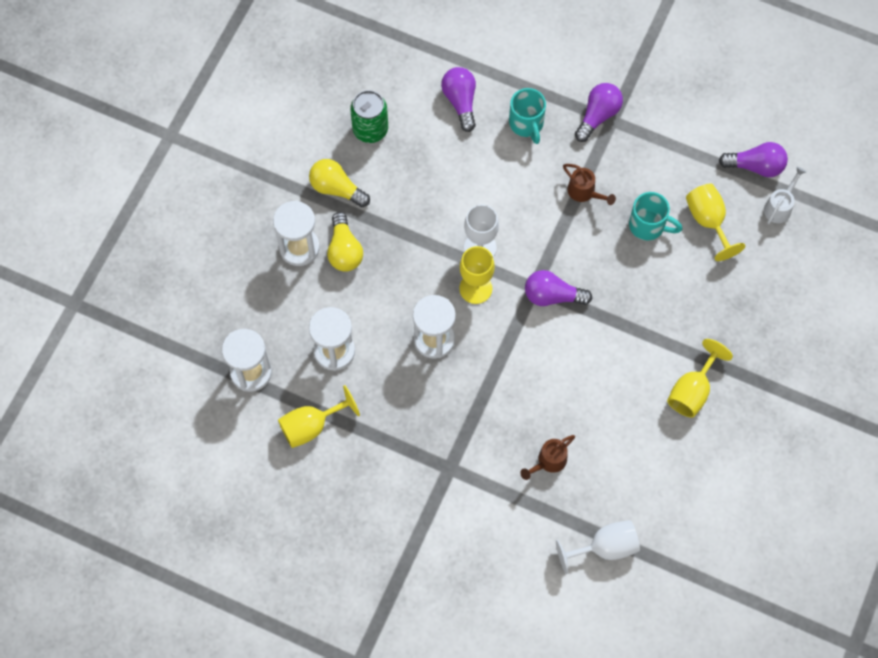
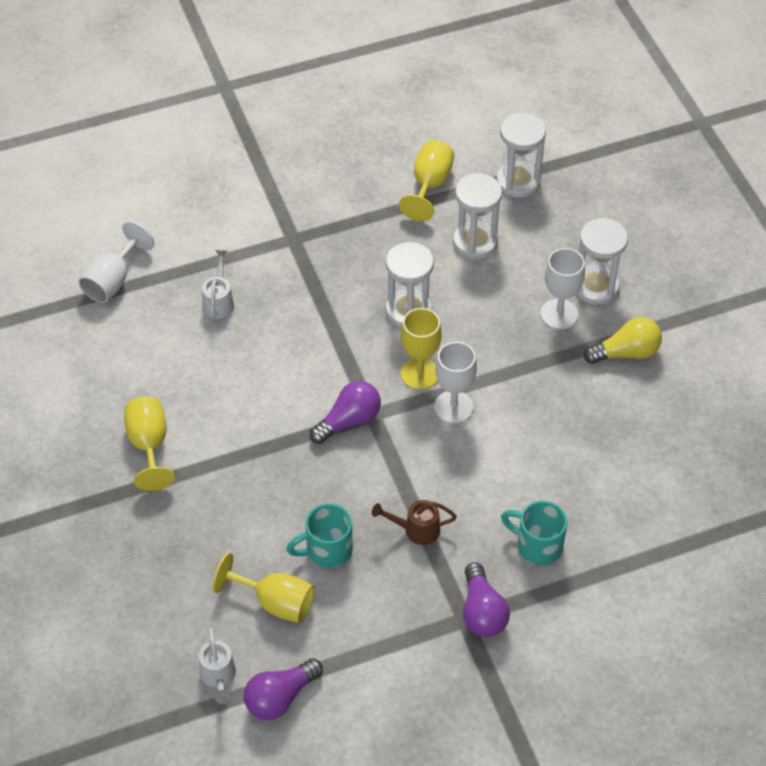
camera: 135 degrees right, 15 degrees down
yellow light bulb [327,212,363,272] -> white goblet [541,248,585,329]
green can [350,90,388,143] -> none
purple light bulb [441,67,476,132] -> none
brown watering can [520,435,575,480] -> white watering can [202,250,234,319]

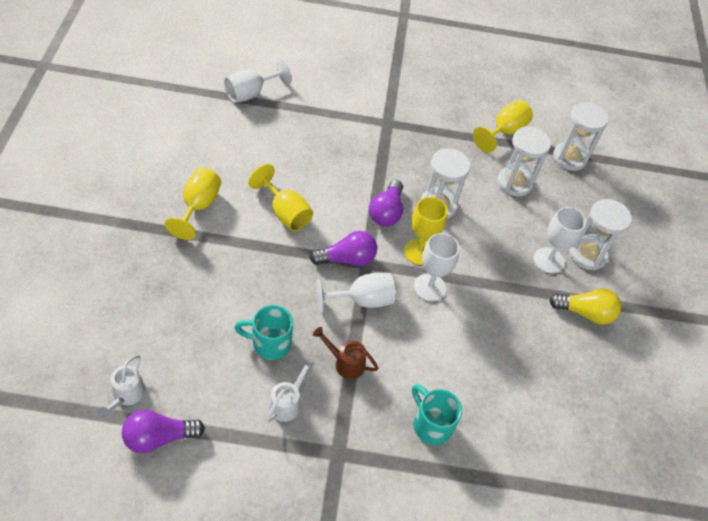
camera: 20 degrees right, 0 degrees up
white watering can [202,250,234,319] -> white watering can moved to [266,357,316,423]
yellow goblet [213,553,315,623] -> yellow goblet moved to [248,164,313,231]
purple light bulb [463,563,510,637] -> purple light bulb moved to [369,180,403,226]
none -> white goblet [316,273,395,313]

